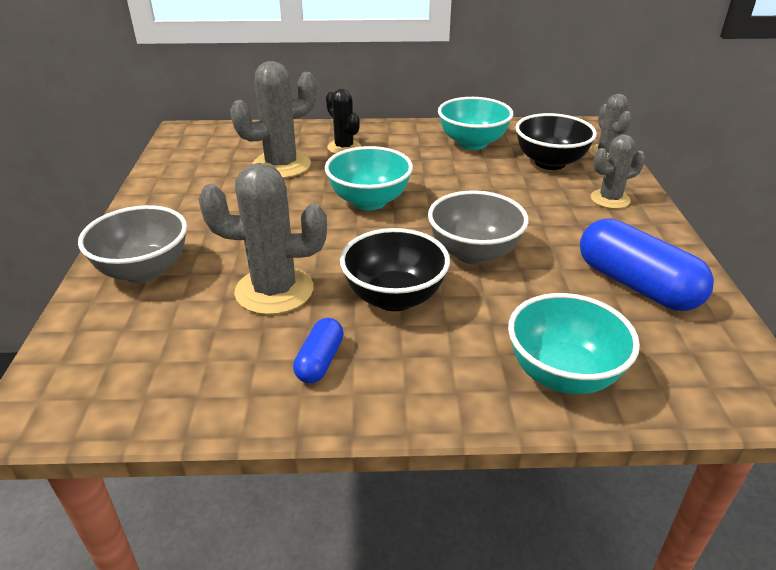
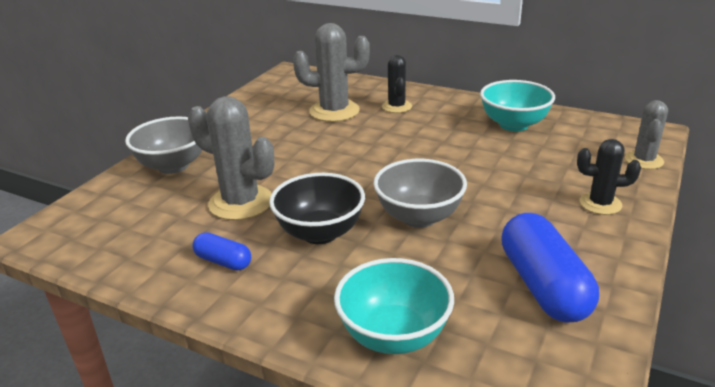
camera: 30 degrees right, 5 degrees down
blue capsule [293,318,344,383] -> blue capsule turned 75 degrees clockwise [193,232,251,271]
turquoise bowl [325,146,413,210] -> none
black bowl [515,113,597,170] -> none
grey cactus [590,135,645,209] -> black cactus [577,139,641,215]

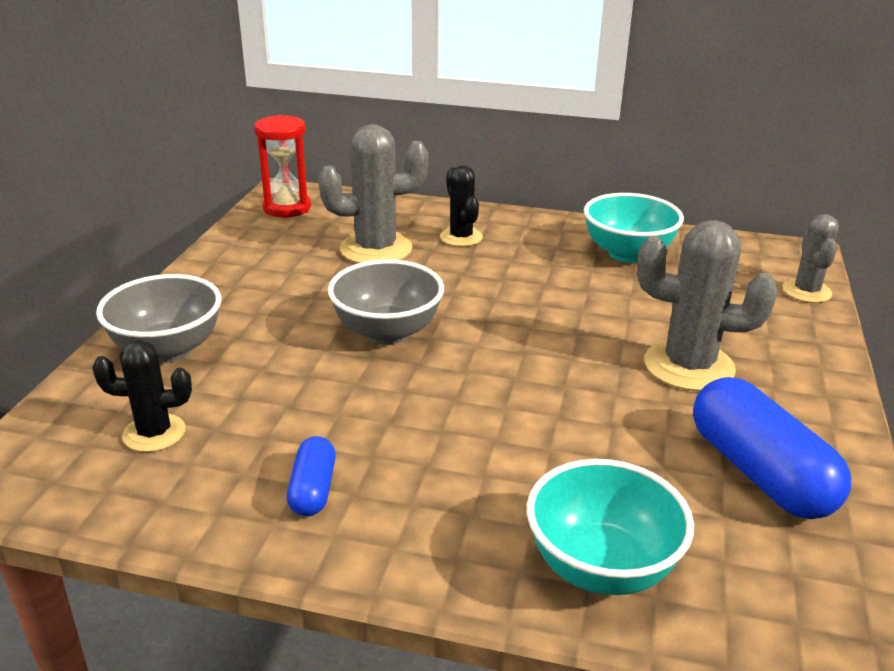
camera: 15 degrees left, 0 degrees up
grey cactus [188,96,274,220] -> grey cactus moved to [637,220,777,391]
blue capsule [193,232,251,271] -> blue capsule turned 75 degrees clockwise [287,436,336,516]
black bowl [269,173,365,244] -> none
grey bowl [373,159,467,228] -> grey bowl moved to [328,259,444,345]
black cactus [577,139,641,215] -> black cactus moved to [92,340,192,452]
none -> red hourglass [254,115,311,217]

